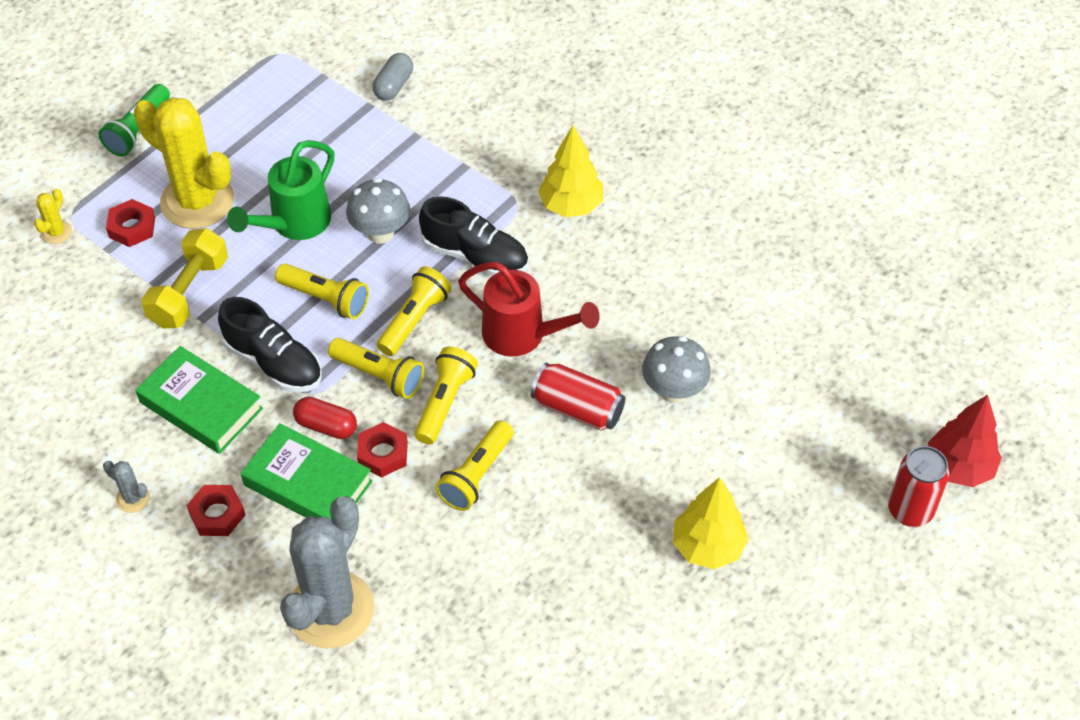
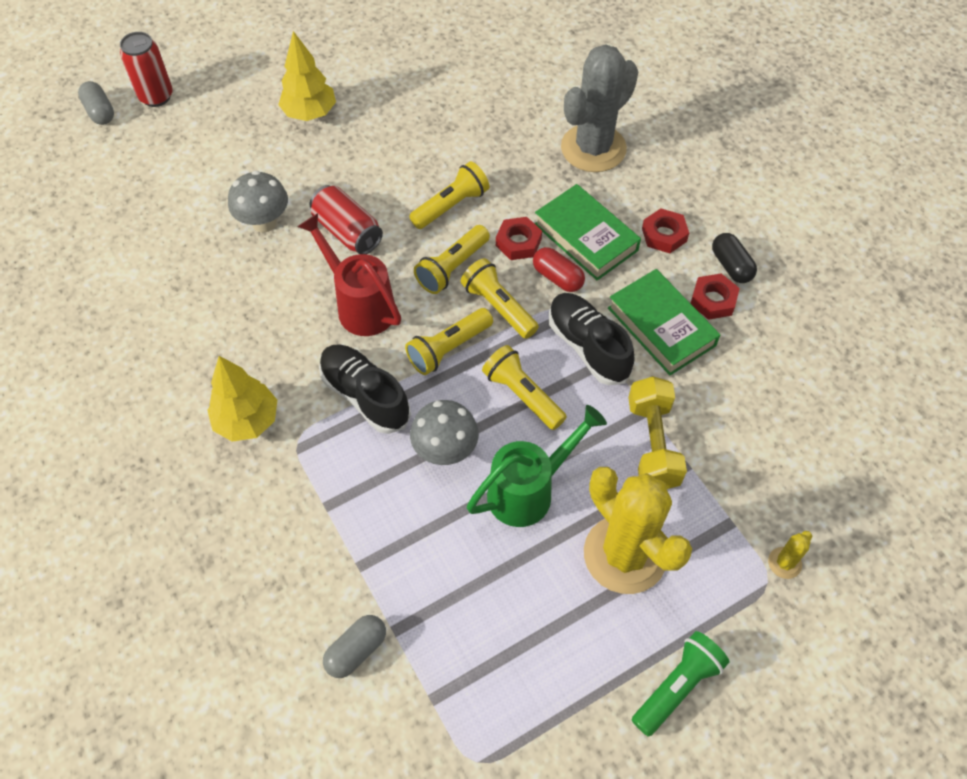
camera: 160 degrees left, 5 degrees up
grey cactus [103,461,150,513] -> black capsule [712,233,757,283]
red nut [106,199,155,247] -> red nut moved to [690,273,740,320]
yellow dumbbell [141,228,228,328] -> yellow dumbbell turned 45 degrees counterclockwise [628,376,687,489]
red tree [928,395,1002,487] -> grey capsule [78,81,114,125]

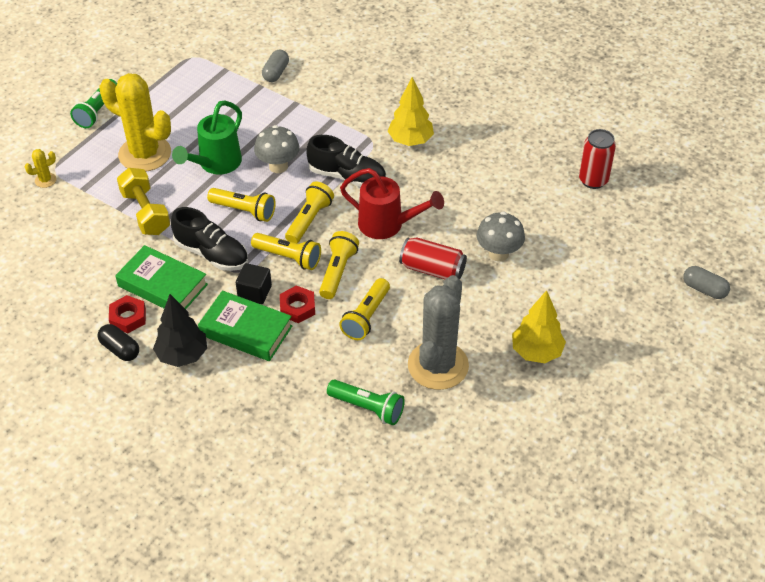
camera: 155 degrees right, 10 degrees down
red can [120,32,173,107] -> red can moved to [579,129,616,189]
red capsule [533,247,585,292] -> black cube [236,263,272,304]
grey cactus [561,44,638,172] -> grey cactus moved to [408,275,469,390]
red nut [642,209,689,253] -> black tree [153,294,207,367]
yellow cactus [768,531,812,579] -> yellow cactus turned 45 degrees clockwise [25,149,57,188]
none -> green flashlight [327,380,405,425]

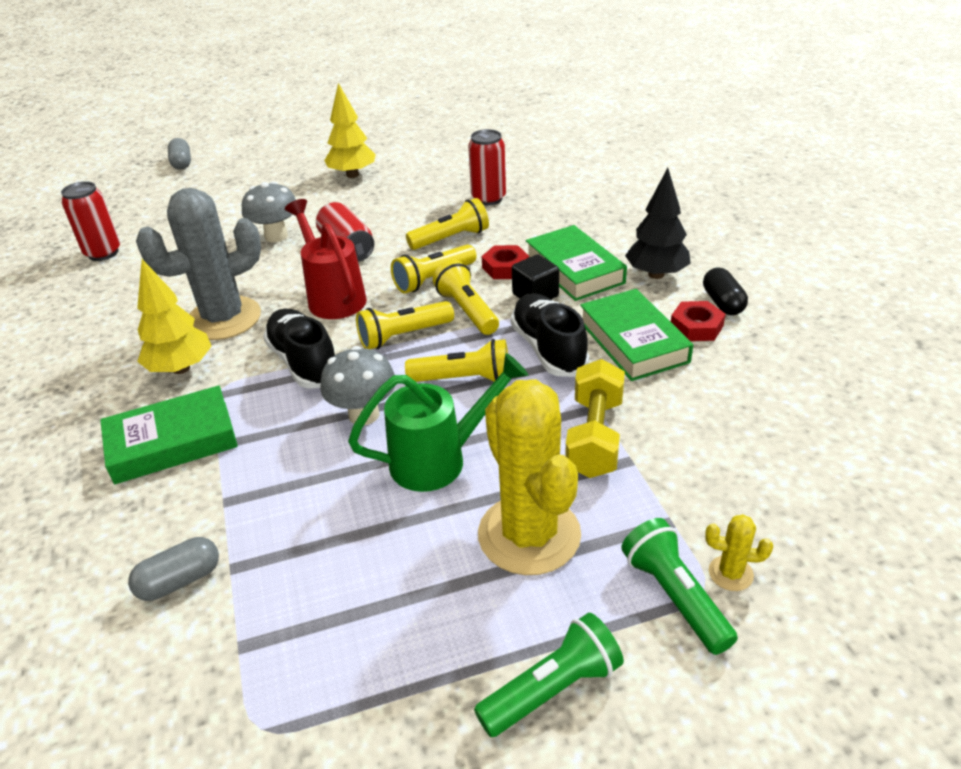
camera: 140 degrees left, 10 degrees down
yellow flashlight [207,188,276,222] -> yellow flashlight turned 120 degrees clockwise [405,339,508,382]
green flashlight [327,380,405,425] -> green flashlight moved to [621,518,738,655]
grey cactus [408,275,469,390] -> grey cactus moved to [136,188,261,340]
none -> green book [100,385,238,485]
none -> red can [468,129,506,205]

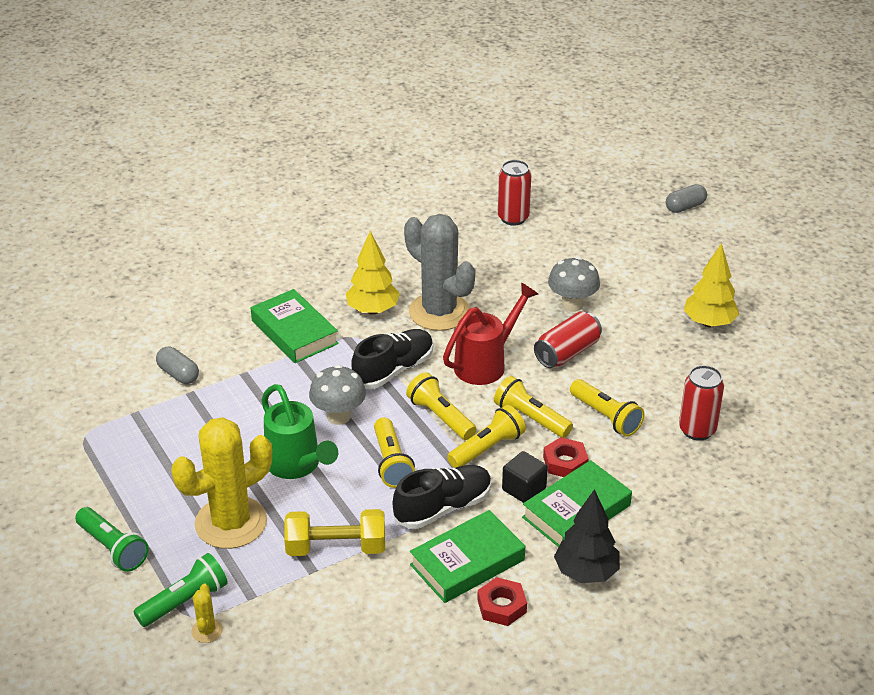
camera: 75 degrees right, 0 degrees up
black capsule [703,268,748,315] -> none

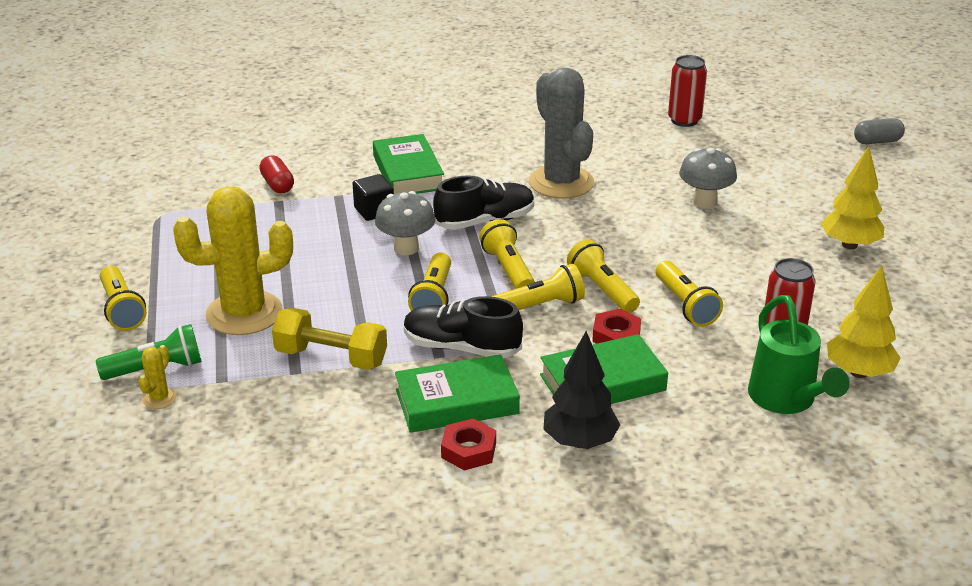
camera: 20 degrees right, 5 degrees down
green flashlight [75,507,149,572] -> yellow flashlight [100,266,147,331]
grey capsule [156,347,199,384] -> red capsule [259,155,294,193]
green watering can [262,384,338,479] -> green watering can moved to [748,295,850,414]
yellow tree [346,231,400,315] -> yellow tree moved to [827,265,900,378]
black shoe [393,465,492,529] -> black shoe turned 150 degrees counterclockwise [404,296,523,358]
red watering can [443,282,538,385] -> none
black cube [502,451,548,503] -> black cube moved to [352,174,394,221]
red can [534,311,602,368] -> none

